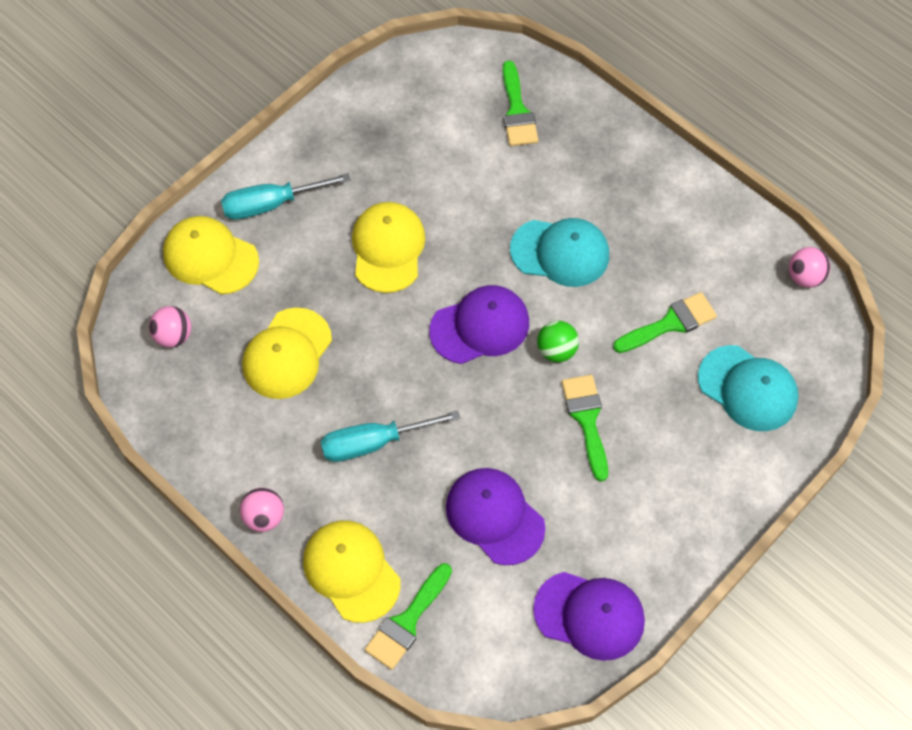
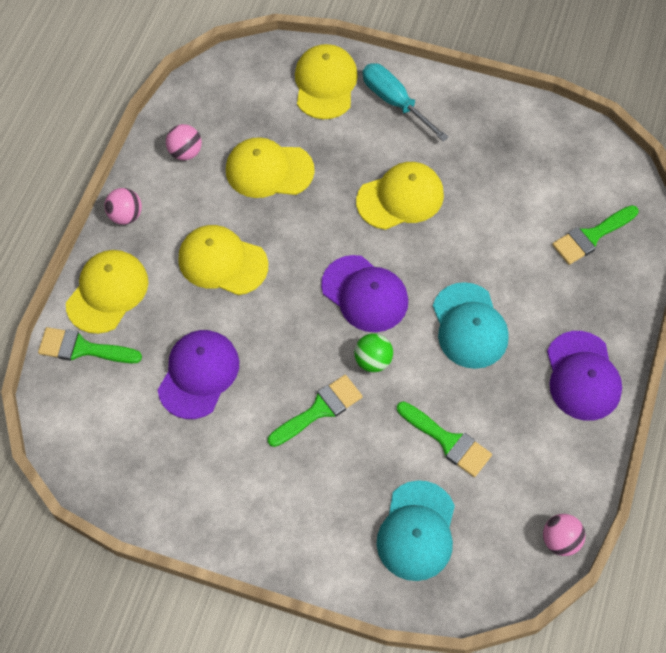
camera: 65 degrees right, 0 degrees up
pink ball [149,306,191,348] -> pink ball moved to [166,124,202,160]
turquoise screwdriver [321,410,460,462] -> yellow cap [178,225,268,295]
purple cap [533,572,645,661] -> purple cap moved to [547,331,622,421]

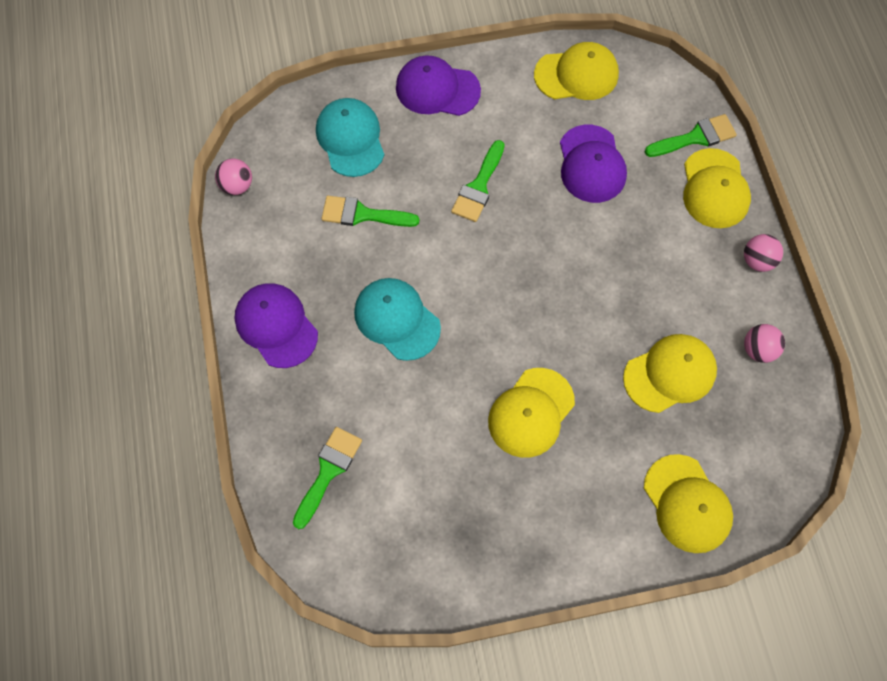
camera: 150 degrees right, 5 degrees up
yellow cap [178,225,268,295] -> yellow cap moved to [534,42,619,100]
purple cap [321,255,408,332] -> purple cap moved to [396,55,481,116]
green ball [354,333,393,372] -> none
turquoise screwdriver [362,63,449,142] -> none

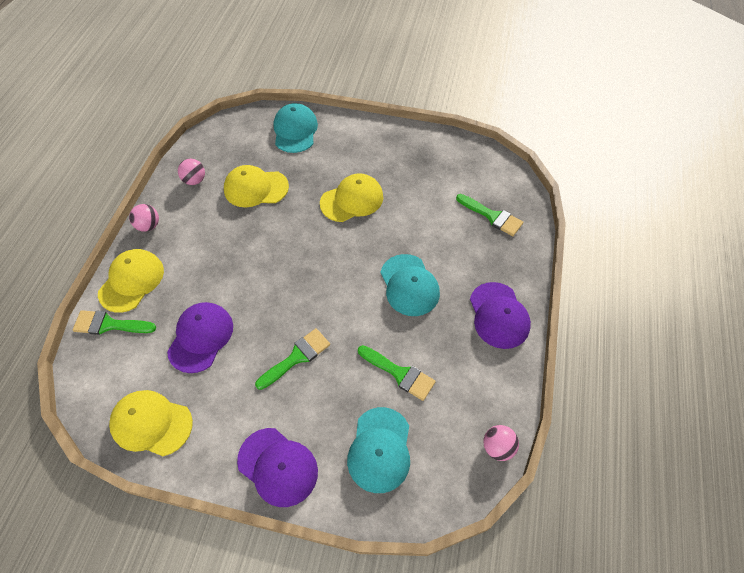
camera: 155 degrees left, 10 degrees down
green brush [293,427,362,529] -> green brush turned 105 degrees counterclockwise [456,194,523,236]
yellow cap [644,454,733,553] -> turquoise cap [274,103,318,153]

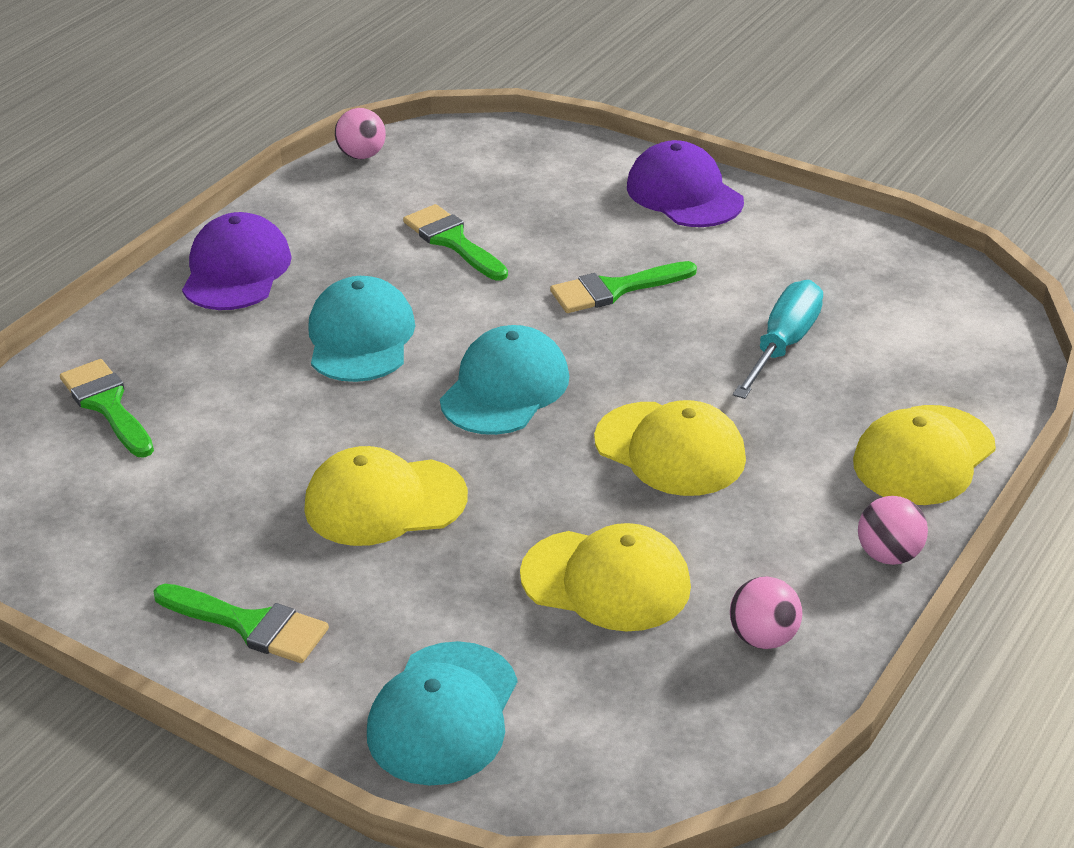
camera: 160 degrees left, 20 degrees down
green brush [73,310,156,335] -> green brush moved to [154,584,329,663]
yellow cap [109,390,193,456] -> yellow cap moved to [594,400,746,496]
purple cap [167,302,233,373] -> turquoise screwdriver [733,280,823,399]
turquoise cap [347,407,410,493] -> turquoise cap moved to [440,325,569,435]

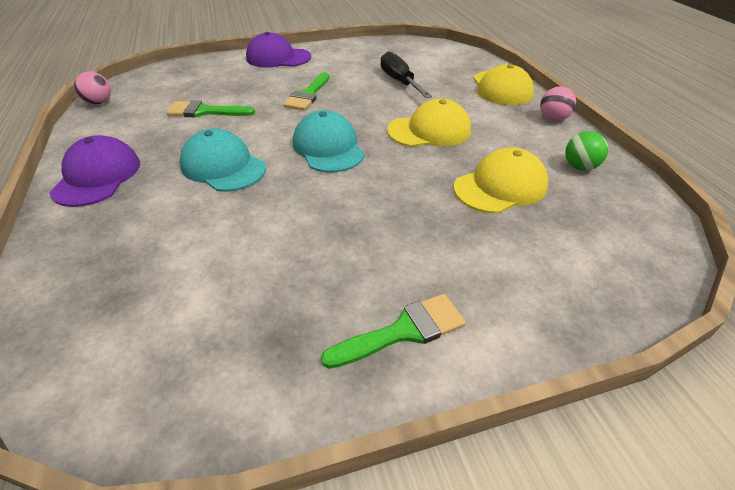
camera: 50 degrees left, 5 degrees up
green brush [60,359,154,458] -> none
purple cap [182,212,292,310] -> purple cap turned 45 degrees clockwise [50,135,140,207]
yellow cap [304,446,468,546] -> none
turquoise cap [367,641,517,786] -> none
pink ball [730,576,802,649] -> green ball [565,131,608,171]
turquoise screwdriver [733,280,823,399] -> black screwdriver [381,51,432,98]

